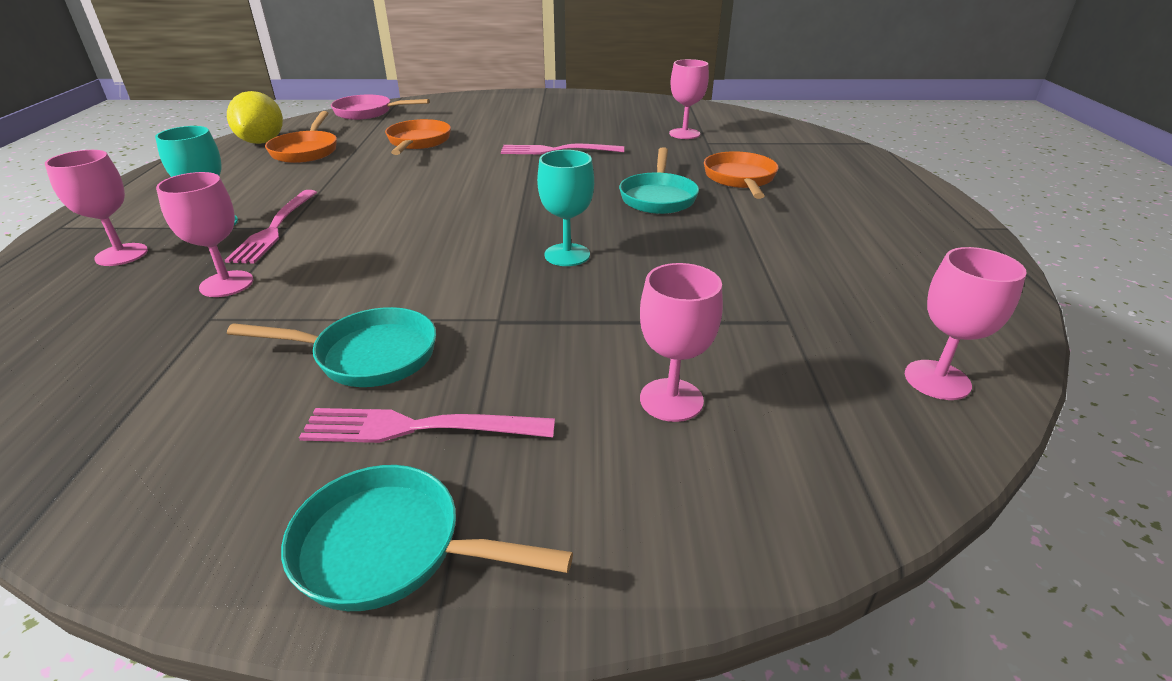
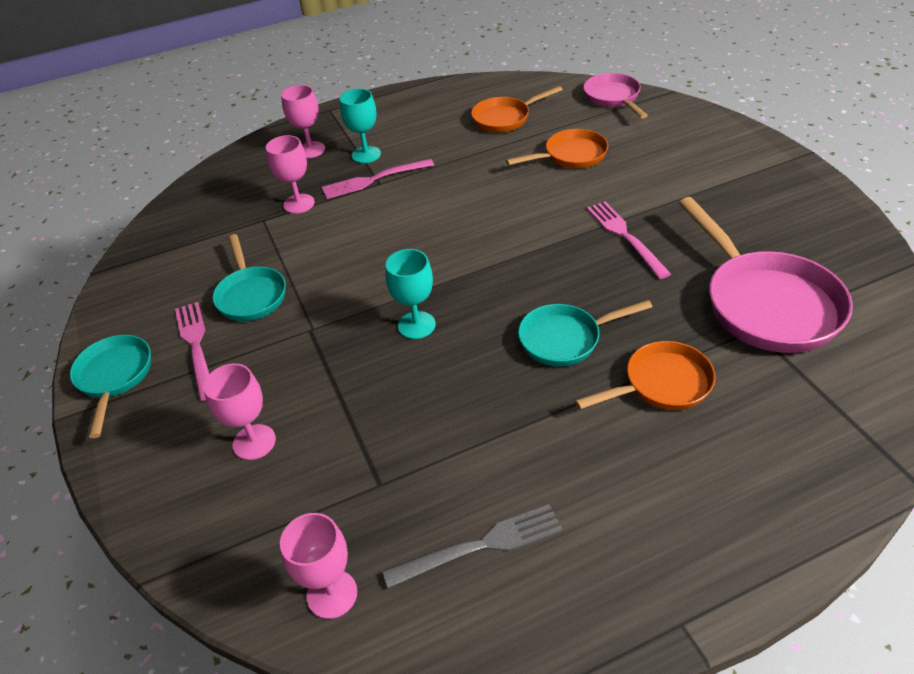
camera: 70 degrees right, 10 degrees up
yellow lemon [227,91,283,144] -> none
pink goblet [669,59,709,139] -> pink pan [679,197,853,353]
none -> grey fork [382,505,563,588]

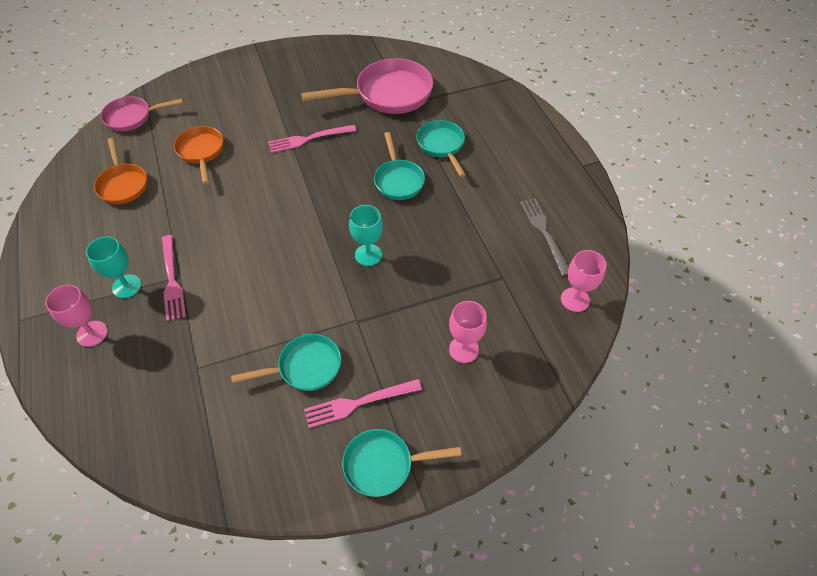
camera: 90 degrees left, 10 degrees up
pink goblet [266,135,315,214] -> none
orange pan [575,341,715,410] -> turquoise pan [416,120,466,177]

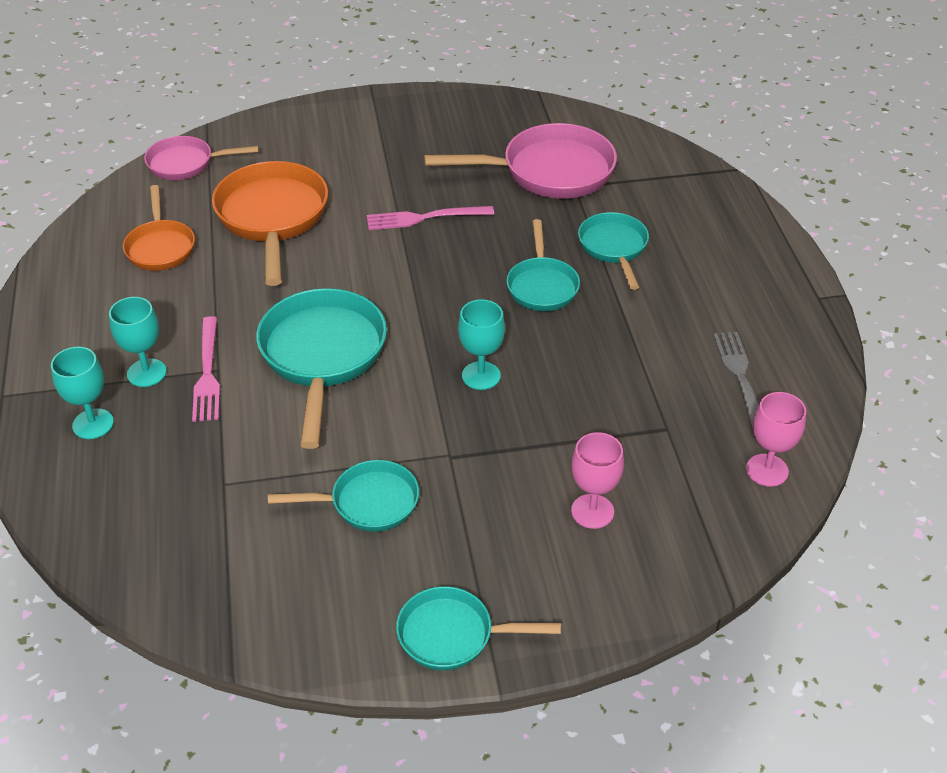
camera: 10 degrees right, 10 degrees down
pink goblet [45,285,108,347] -> turquoise goblet [51,347,114,439]
orange pan [174,126,223,184] -> orange pan [212,161,328,286], size x1.68
pink fork [304,379,422,428] -> none
none -> turquoise pan [256,288,387,449]

